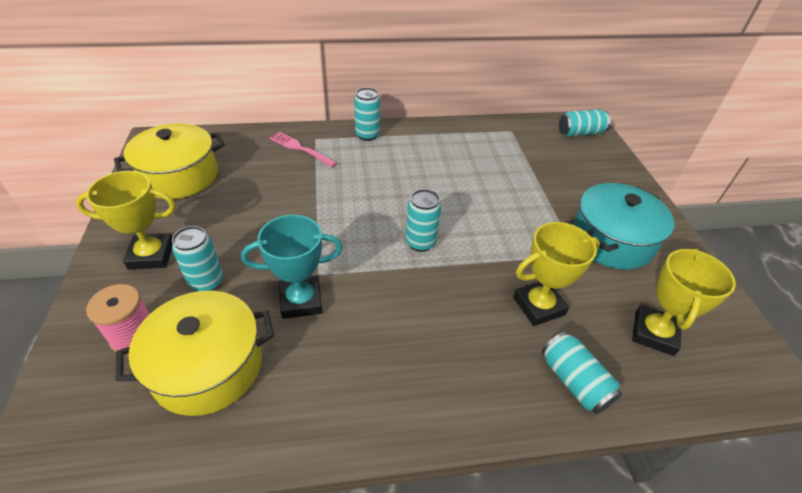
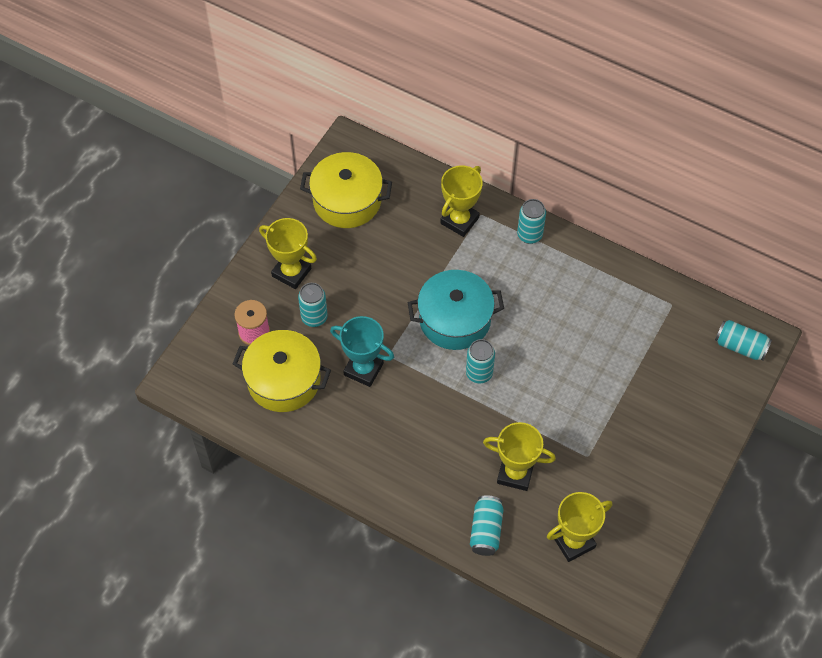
camera: 40 degrees right, 15 degrees up
pink fork [270,132,337,167] -> yellow trophy [440,165,483,237]
turquoise pot [573,183,675,270] -> turquoise pot moved to [407,270,504,350]

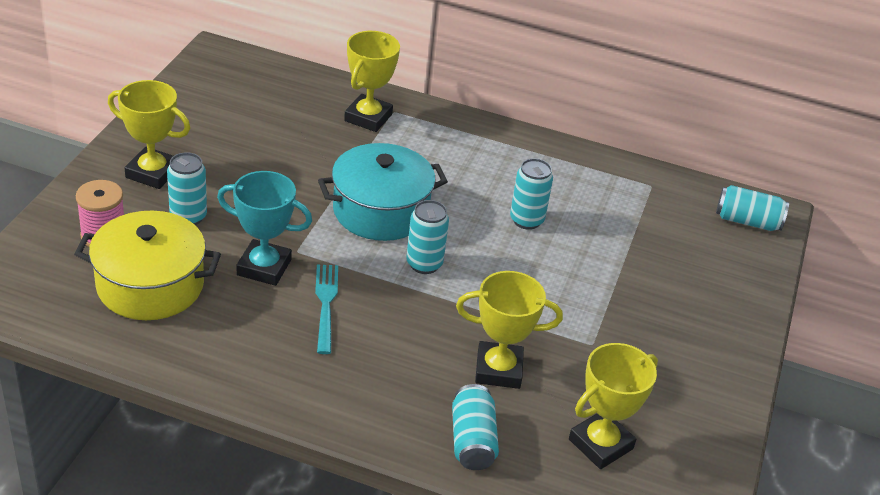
camera: 15 degrees left, 20 degrees down
yellow pot [300,152,392,228] -> none
turquoise can [517,199,546,244] -> turquoise can moved to [510,158,553,230]
none -> turquoise fork [315,265,338,354]

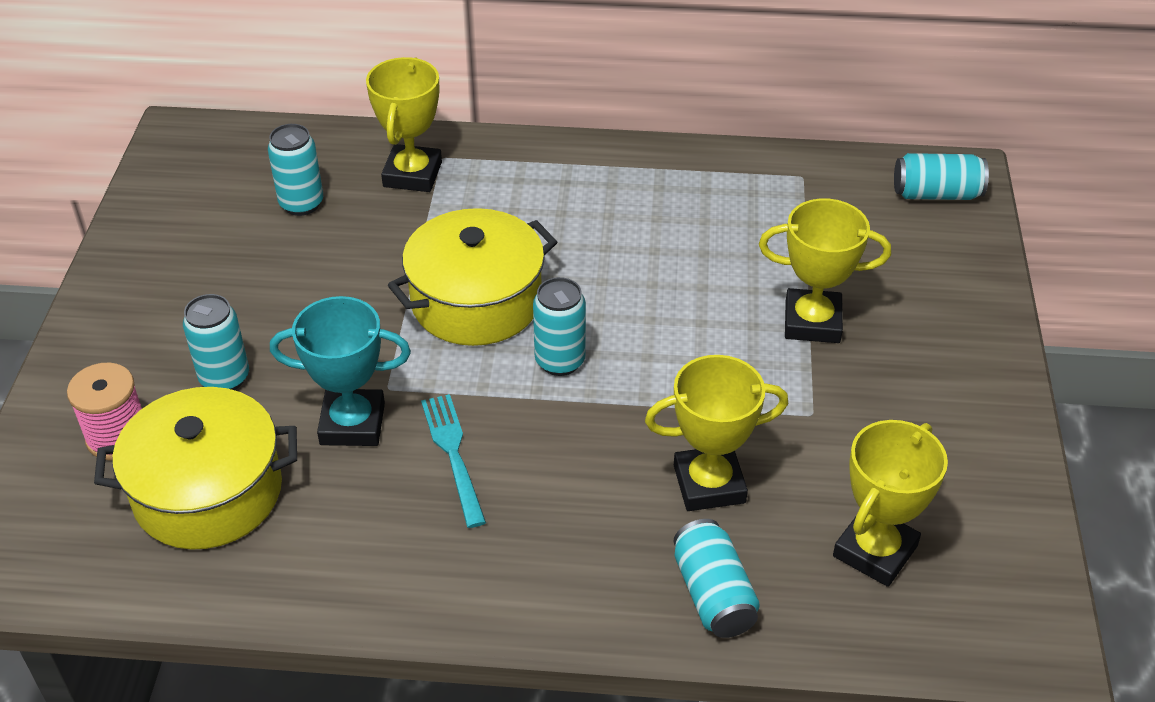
camera: 10 degrees left, 5 degrees up
yellow trophy [108,80,190,189] -> yellow trophy moved to [759,199,891,343]
turquoise pot [318,143,448,241] -> yellow pot [388,208,557,346]
turquoise can [510,158,553,230] -> turquoise can moved to [268,124,323,216]

